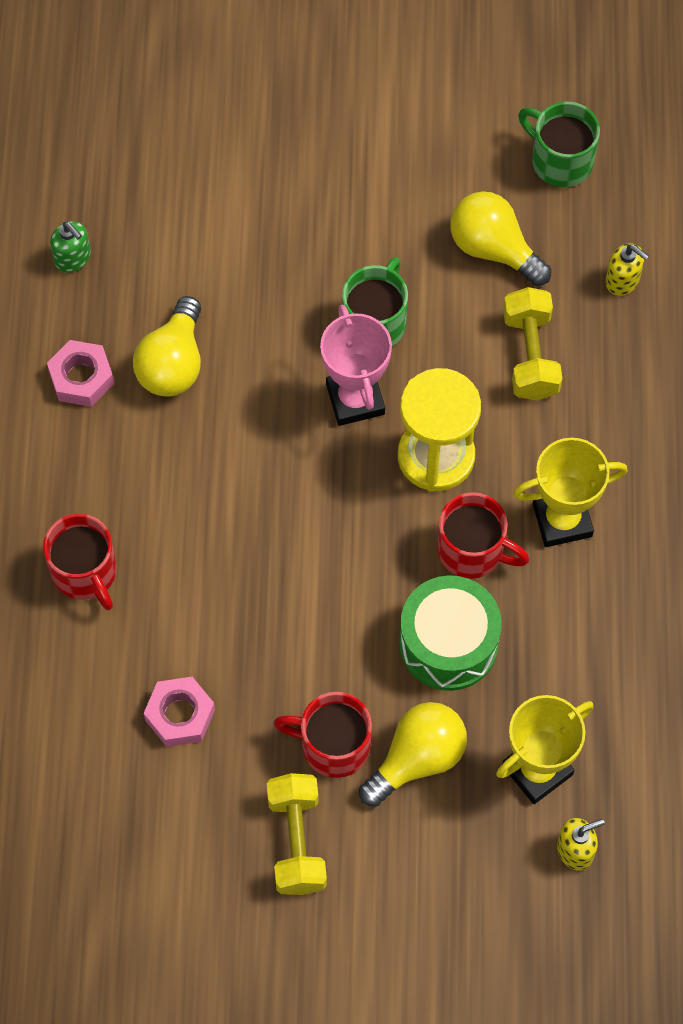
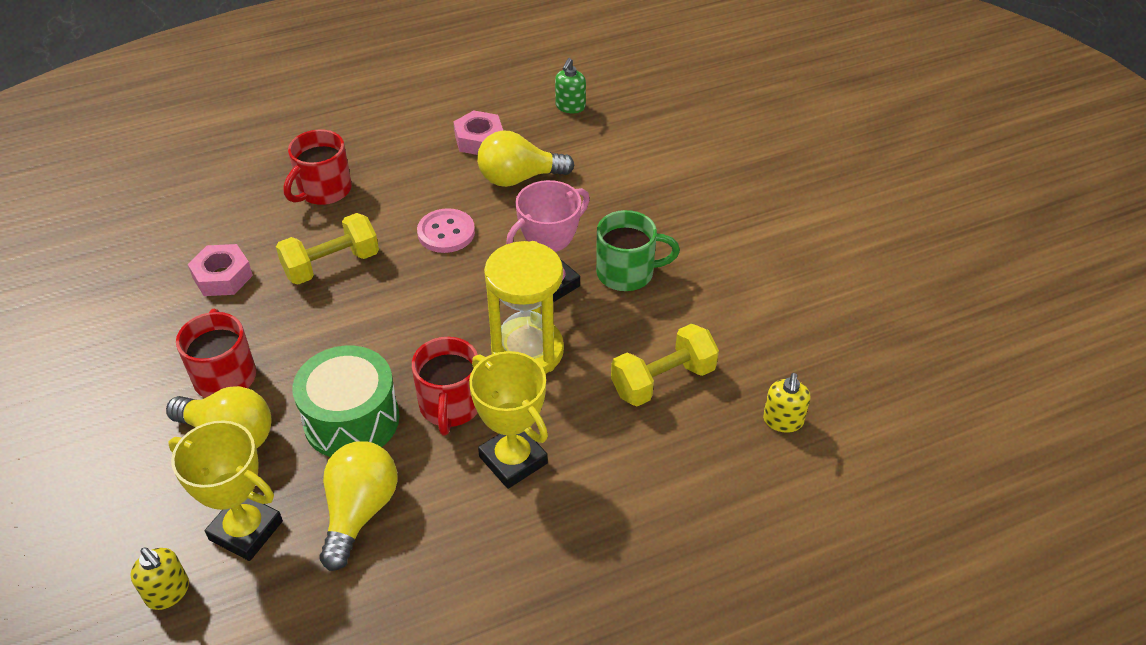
camera: 65 degrees right, 20 degrees down
yellow dumbbell [267,773,327,895] -> yellow dumbbell moved to [276,213,379,284]
yellow light bulb [450,191,551,286] -> yellow light bulb moved to [319,441,398,571]
green mug [518,101,600,187] -> none
none -> pink button [417,208,475,253]

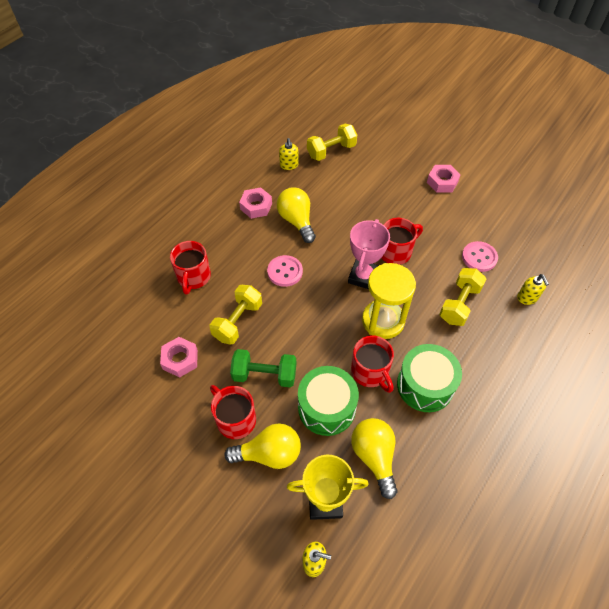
camera: 30 degrees left, 10 degrees up
yellow trophy [469,351,548,489] -> green drum [397,344,462,412]
yellow light bulb [477,130,574,187] -> yellow light bulb turned 105 degrees clockwise [277,187,316,243]
green soap dispenser [555,58,586,113] -> yellow soap dispenser [279,138,299,170]
green mug [596,210,680,291] -> red mug [381,218,423,265]
none -> green dumbbell [230,349,296,387]
none -> yellow dumbbell [307,124,357,161]
none -> pink nut [427,165,461,193]
none -> pink button [462,241,498,272]

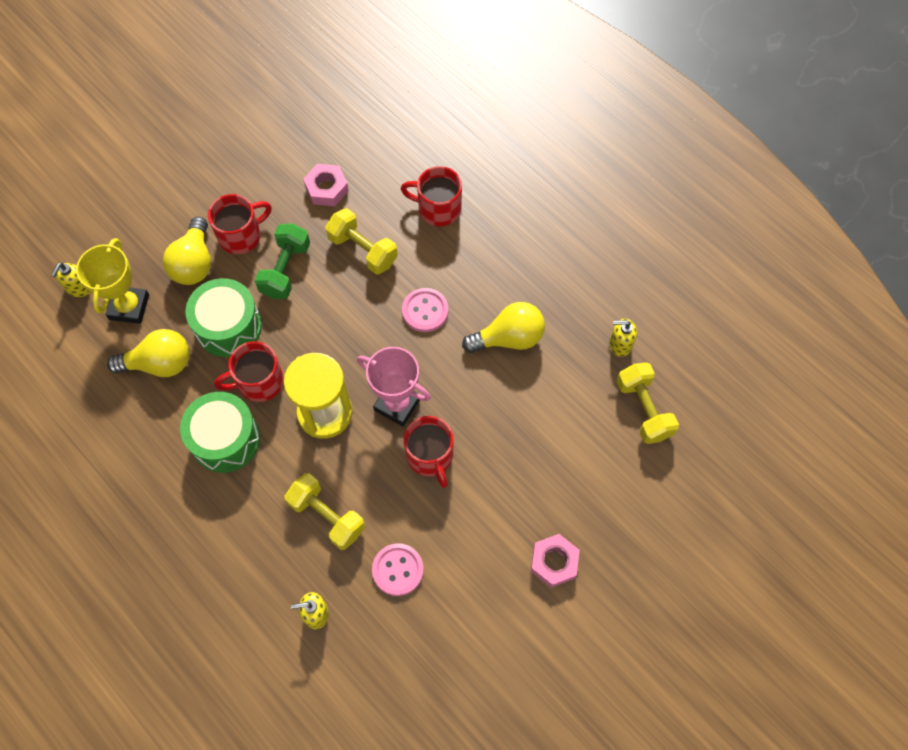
camera: 100 degrees right, 10 degrees up
pink nut [239,187,272,219] -> none

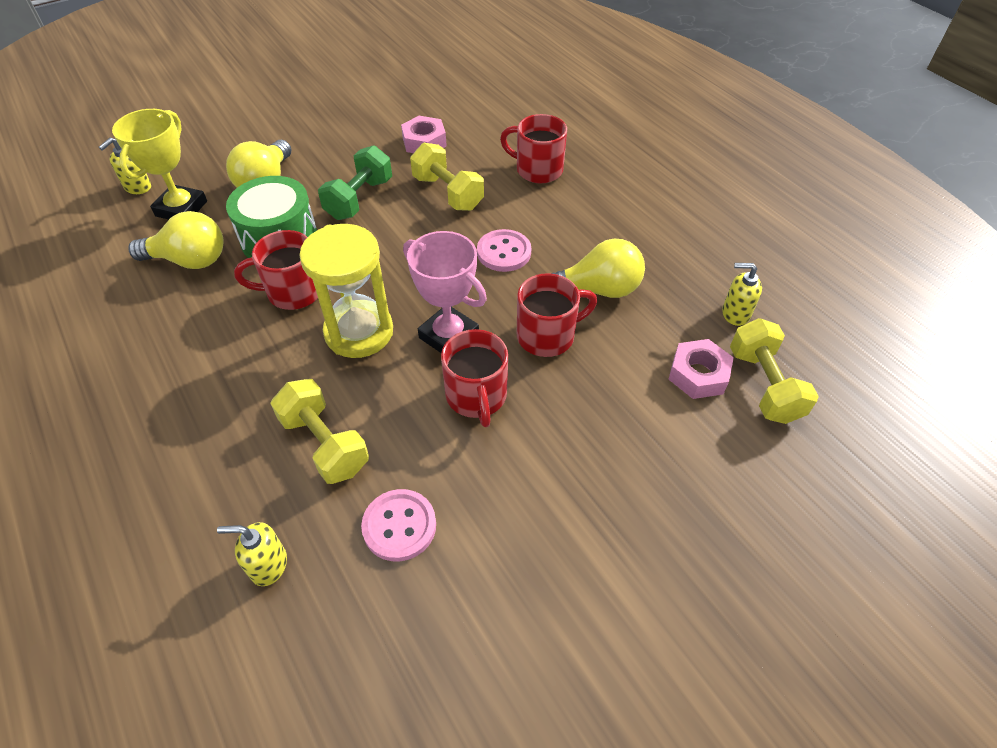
camera: 10 degrees right, 15 degrees down
green drum [180,392,260,473] -> none
red mug [208,194,272,254] -> red mug moved to [517,273,597,357]
pink nut [531,534,580,588] -> pink nut moved to [668,339,734,399]

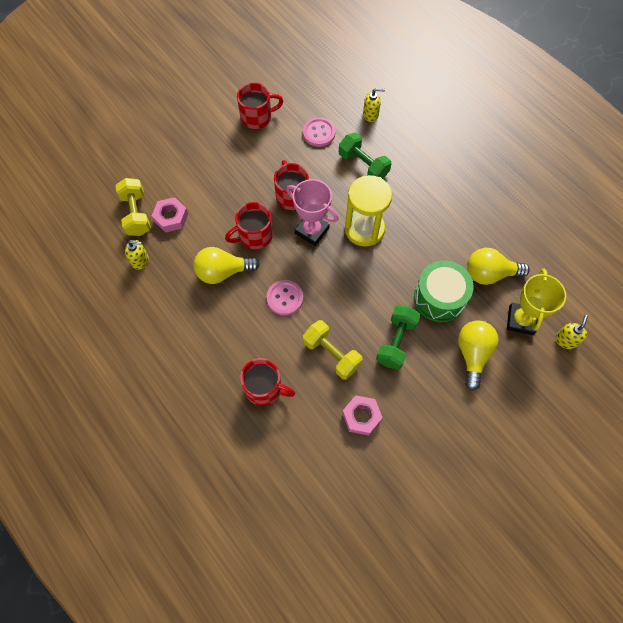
camera: 175 degrees right, 15 degrees up
red mug [234,230,318,310] -> red mug moved to [237,83,283,129]
yellow dumbbell [270,379,369,484] -> green dumbbell [339,133,392,179]

